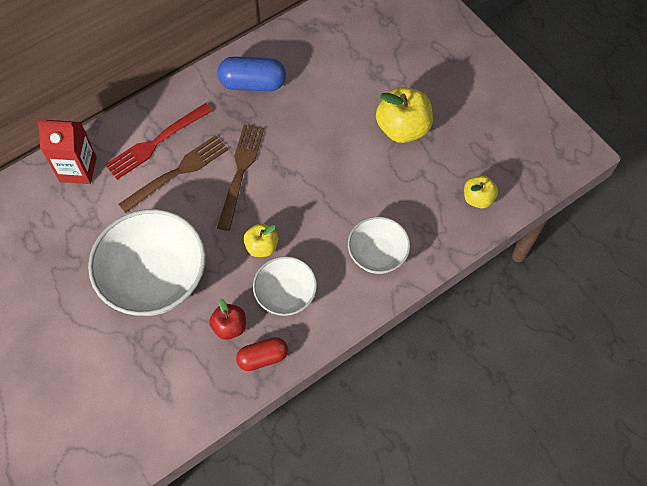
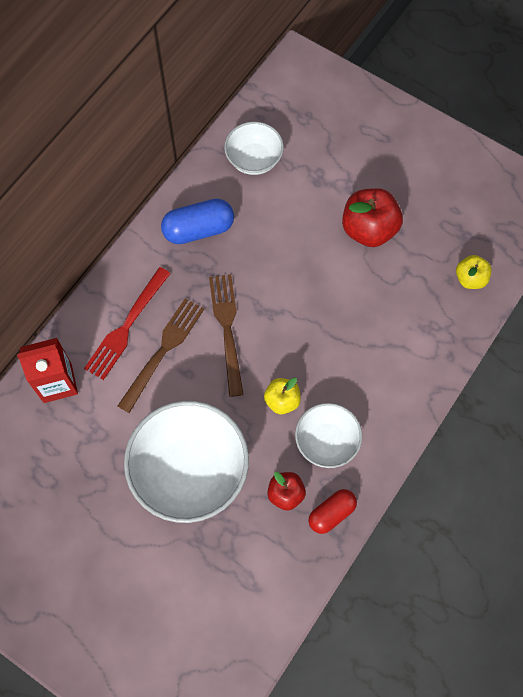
camera: 20 degrees left, 5 degrees up
white bowl [348,217,410,274] -> white bowl moved to [224,122,284,175]
yellow apple [376,87,433,143] -> red apple [342,188,403,247]

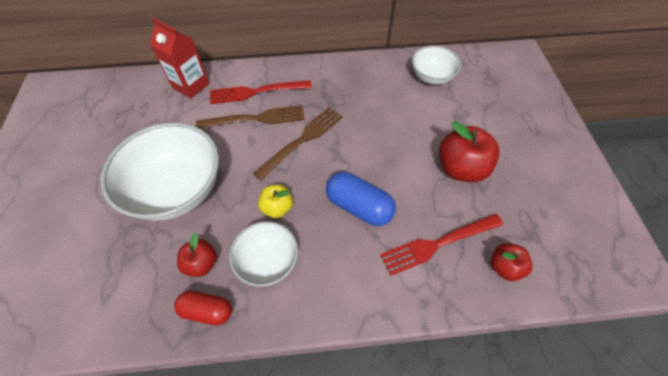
camera: 50 degrees right, 10 degrees down
blue capsule [161,199,234,244] -> blue capsule moved to [326,172,396,226]
yellow apple [456,255,492,289] -> red apple [491,243,533,281]
none -> red fork [380,213,503,276]

